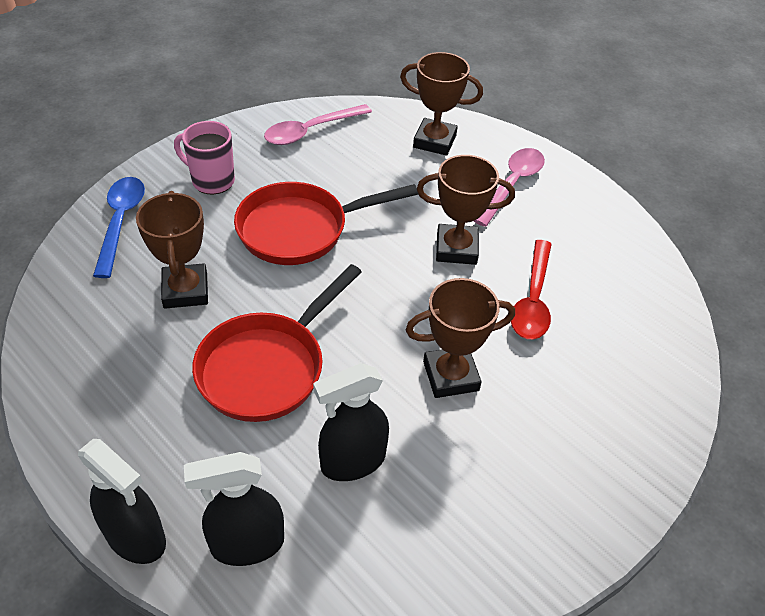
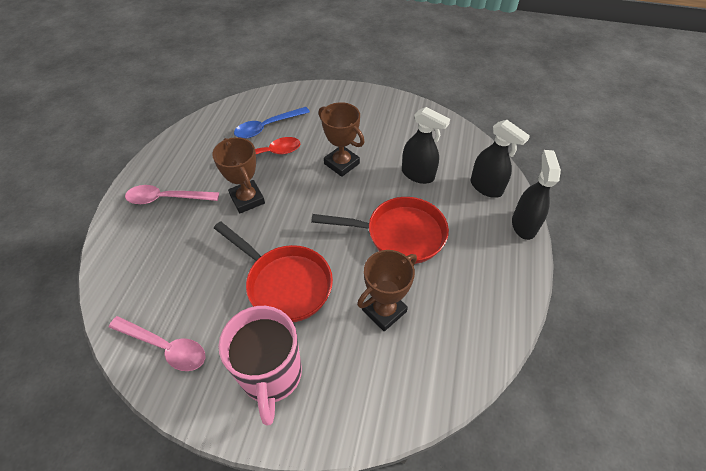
camera: 120 degrees left, 5 degrees up
blue spoon [93,177,145,278] -> blue spoon moved to [234,107,310,139]
pink mug [174,121,235,194] -> pink mug [218,306,302,426], size x1.58
brown trophy [400,52,483,156] -> none

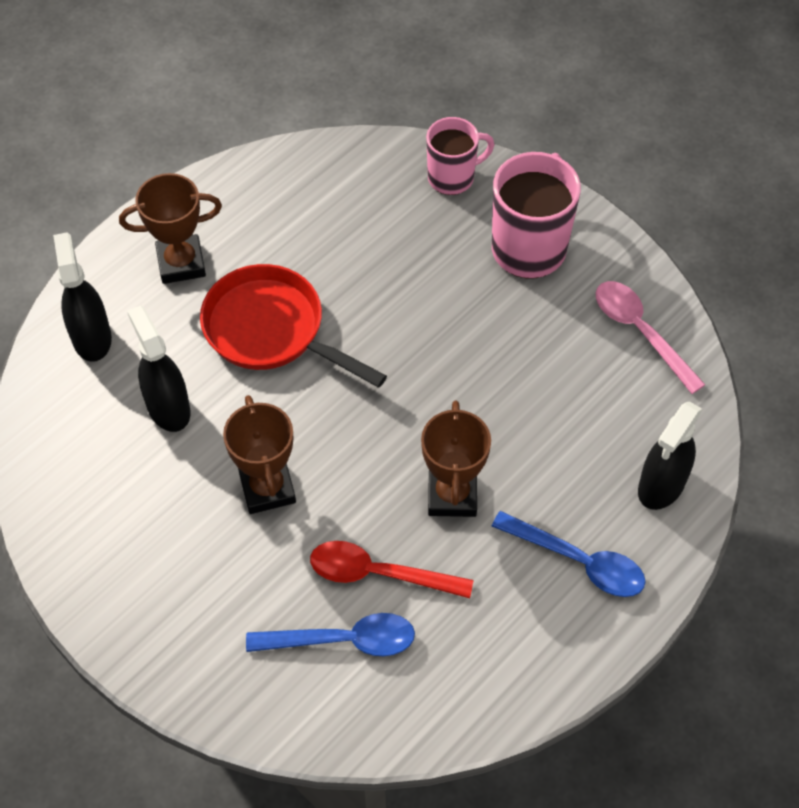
camera: 150 degrees left, 5 degrees up
pink spoon [125,185,219,204] -> blue spoon [492,511,646,597]
red pan [214,221,333,322] -> none
brown trophy [357,250,417,331] -> brown trophy moved to [119,173,222,284]
black spray bottle [512,150,561,240] -> black spray bottle moved to [638,401,702,510]
none -> pink mug [426,117,495,195]

